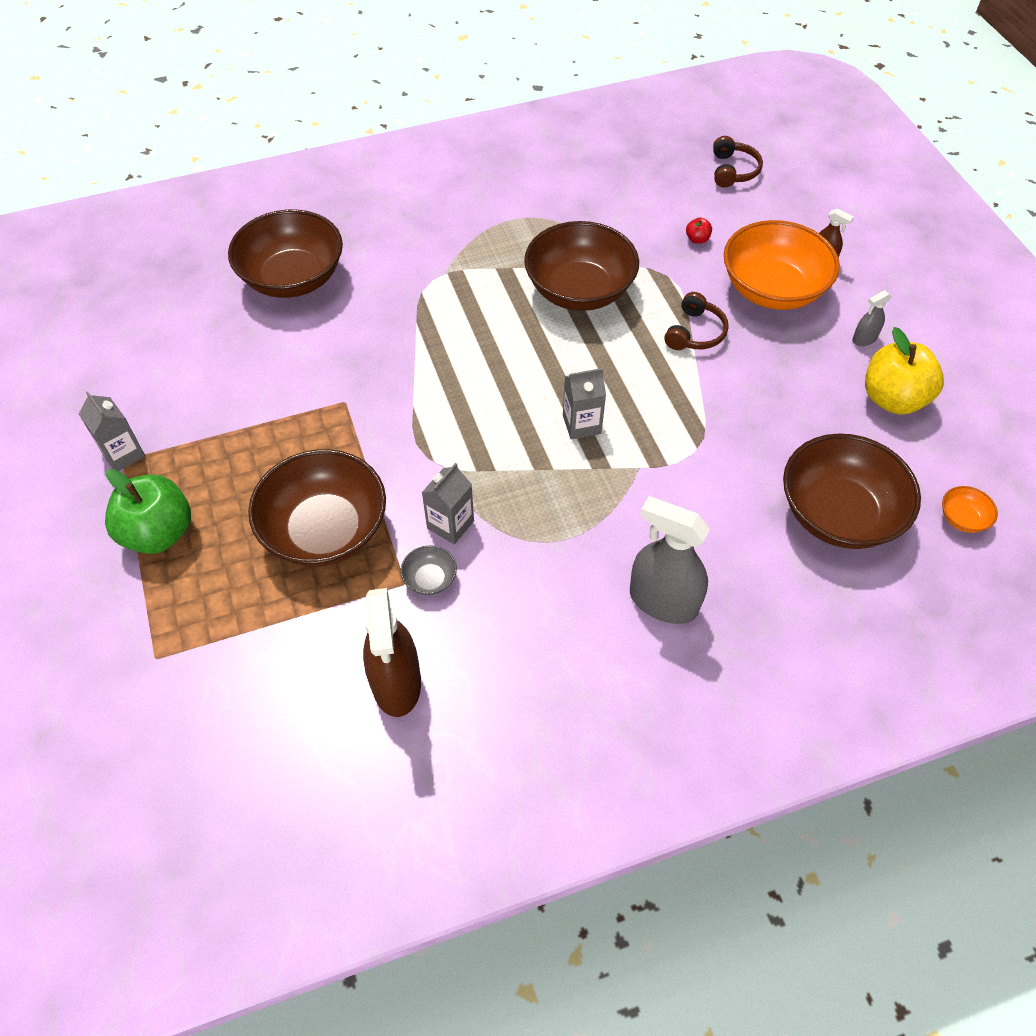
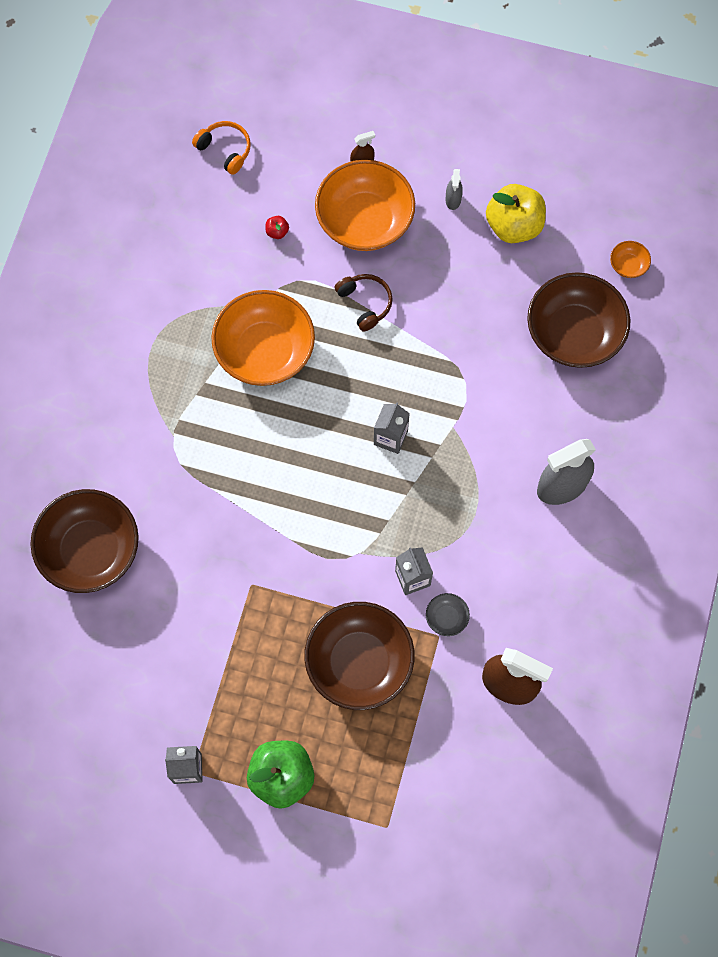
camera: 55 degrees left, 15 degrees up
brown bowl [524,221,639,311] -> orange bowl [212,290,315,386]
brown headphones [713,136,763,188] -> orange headphones [192,121,251,175]

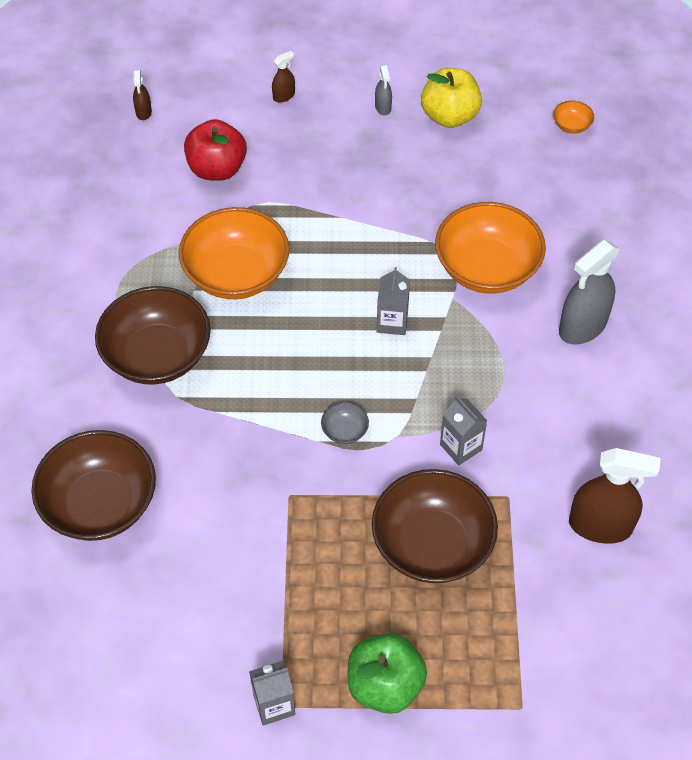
camera: 15 degrees left, 15 degrees down
orange headphones [192,121,251,175] -> brown spray bottle [133,70,152,120]
red apple [265,216,289,239] -> red apple [184,119,247,181], size x2.50
orange bowl [315,160,415,251] -> orange bowl moved to [435,202,546,294]
brown headphones [334,274,393,332] -> none
grey bowl [426,593,470,636] -> grey bowl moved to [321,402,369,444]
brown bowl [527,272,631,368] -> brown bowl moved to [95,286,211,385]

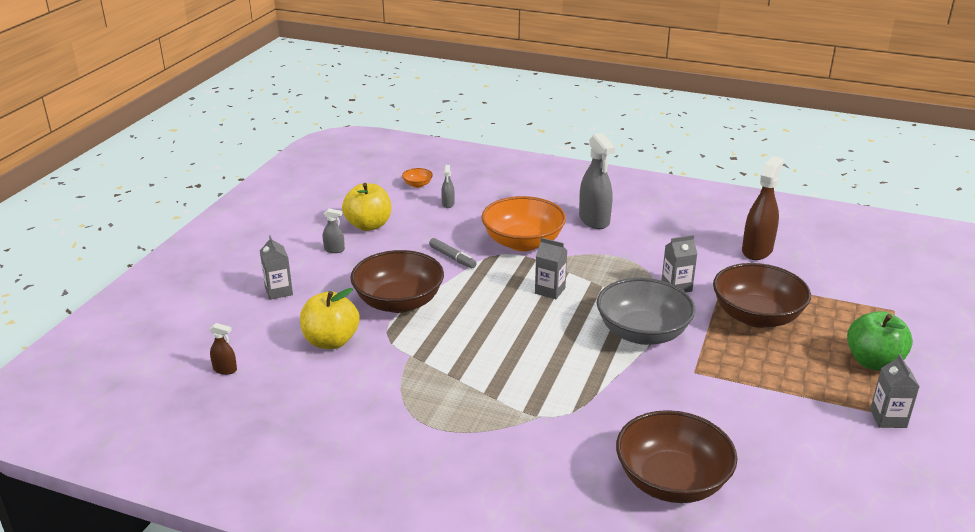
camera: 70 degrees left, 25 degrees down
brown bowl [95,286,211,385] -> brown bowl moved to [350,250,444,313]
orange bowl [179,207,289,299] -> none
red apple [184,119,247,181] -> yellow apple [300,288,359,349]
brown spray bottle [272,51,295,102] -> grey carton [260,235,293,300]
grey bowl [321,402,369,444] -> grey bowl [597,278,695,345], size x2.46
none -> grey marker [429,238,476,268]
none -> grey spray bottle [441,165,455,208]

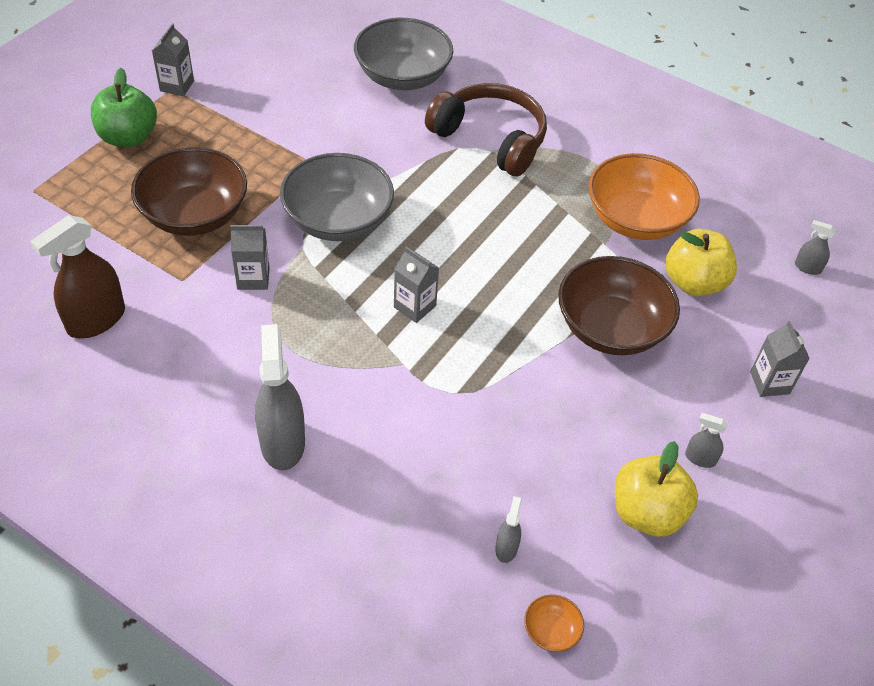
camera: 170 degrees left, 20 degrees up
brown spray bottle [210,323,237,375] -> grey spray bottle [795,220,836,275]
grey marker [429,238,476,268] -> none
orange bowl [481,196,566,251] -> orange bowl moved to [588,153,700,240]
brown bowl [616,410,737,503] -> grey bowl [354,18,453,90]
none -> brown headphones [425,83,547,176]

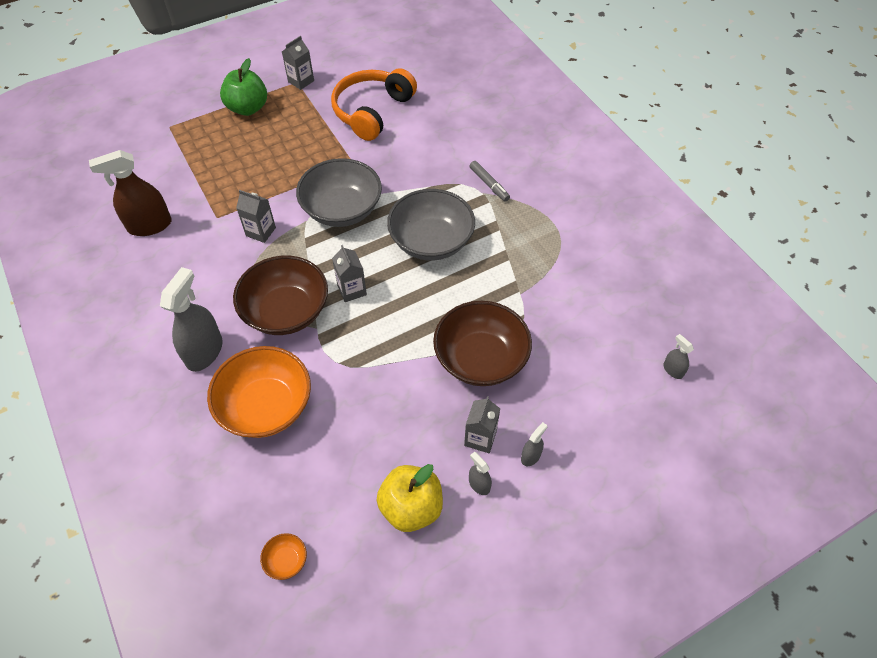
camera: 30 degrees right, 5 degrees up
brown bowl [131,147,247,236] -> brown bowl moved to [233,256,328,335]
grey bowl [354,18,453,90] -> grey bowl moved to [387,189,475,261]
brown headphones [425,83,547,176] -> grey marker [469,161,510,202]
grey spray bottle [495,496,522,563] -> grey spray bottle moved to [521,422,547,466]
orange bowl [588,153,700,240] -> orange bowl moved to [207,346,311,438]
yellow apple [666,229,737,296] -> none
grey carton [750,321,810,397] -> grey carton moved to [464,396,500,453]
none -> orange headphones [331,68,417,141]

